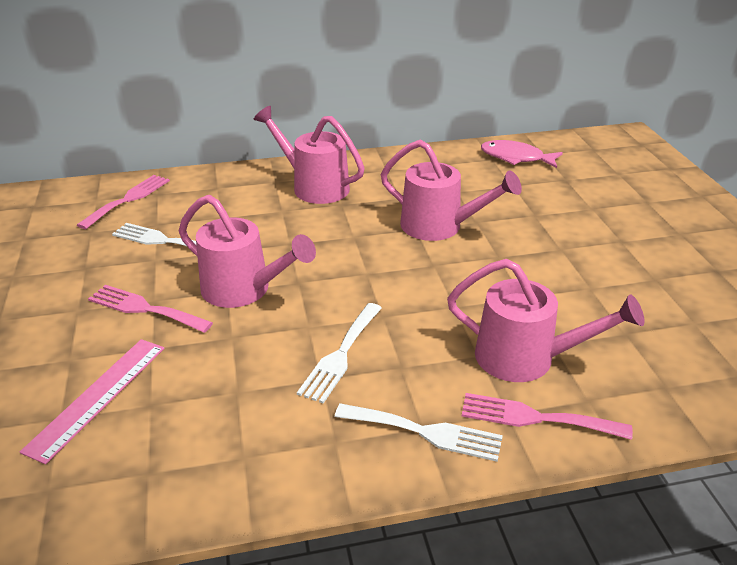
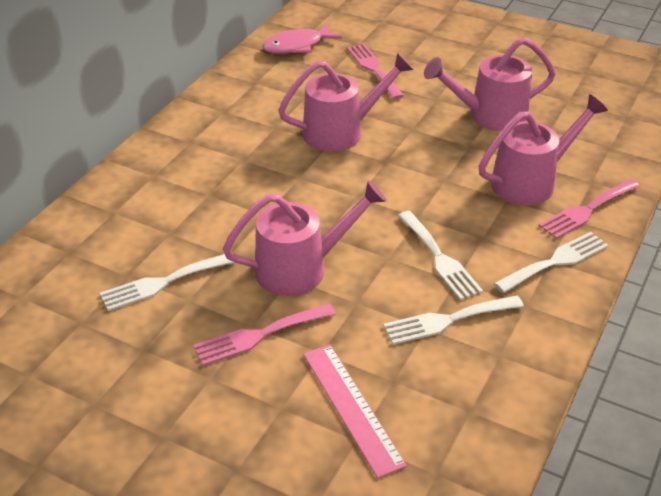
camera: 50 degrees left, 5 degrees up
pink fork [77,175,170,229] -> pink fork moved to [347,44,404,99]
pink watering can [254,106,365,204] -> pink watering can moved to [424,37,556,131]
none -> white fork [383,295,524,345]

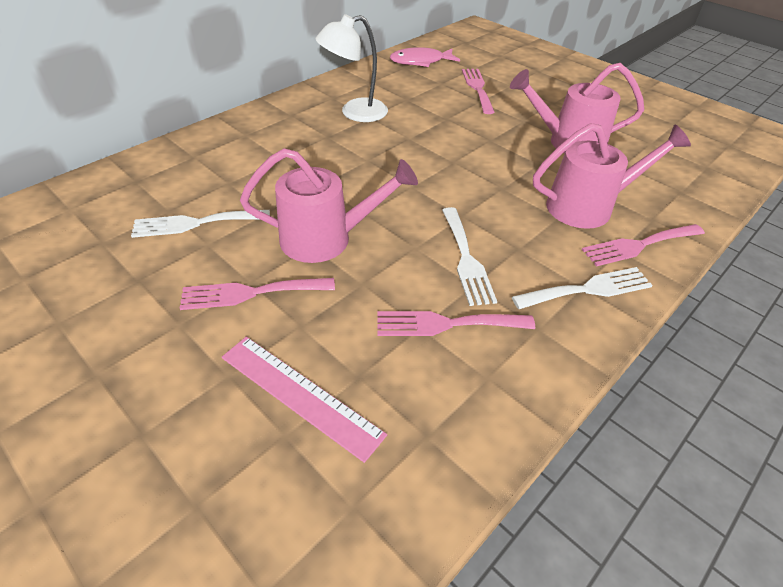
camera: 15 degrees right, 5 degrees up
pink watering can [278,53,413,152] -> none
pink ruler [303,345,407,478] -> pink ruler turned 45 degrees counterclockwise [222,337,387,463]
white fork [383,295,524,345] -> pink fork [377,311,535,336]
none -> white lamp [315,14,388,122]

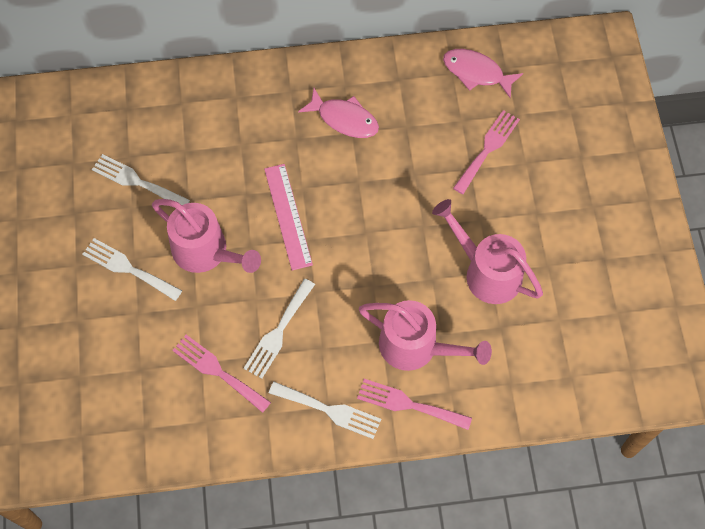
camera: 40 degrees right, 20 degrees up
pink fork [180,278,335,310] -> white fork [82,238,182,301]
pink ruler [222,337,387,463] -> pink ruler moved to [264,164,313,271]
white lamp [315,14,388,122] -> pink fish [298,88,379,138]

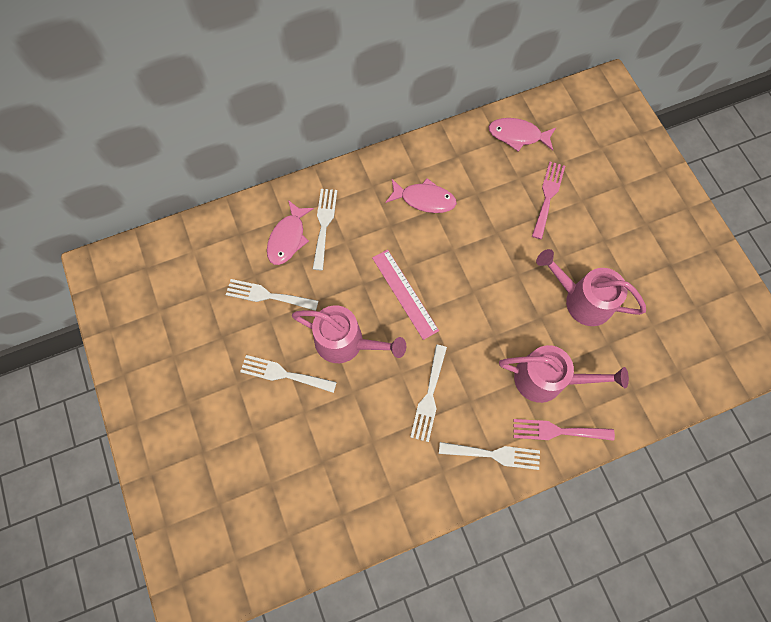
camera: 15 degrees left, 5 degrees up
pink fork [172,335,271,413] -> none
none -> pink fish [267,200,314,265]
none -> white fork [313,189,337,270]

